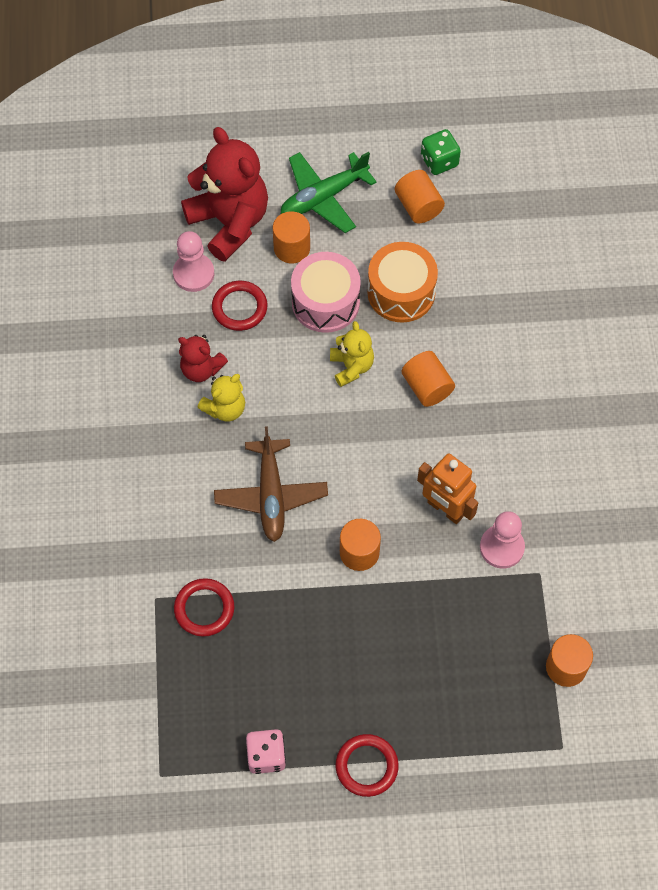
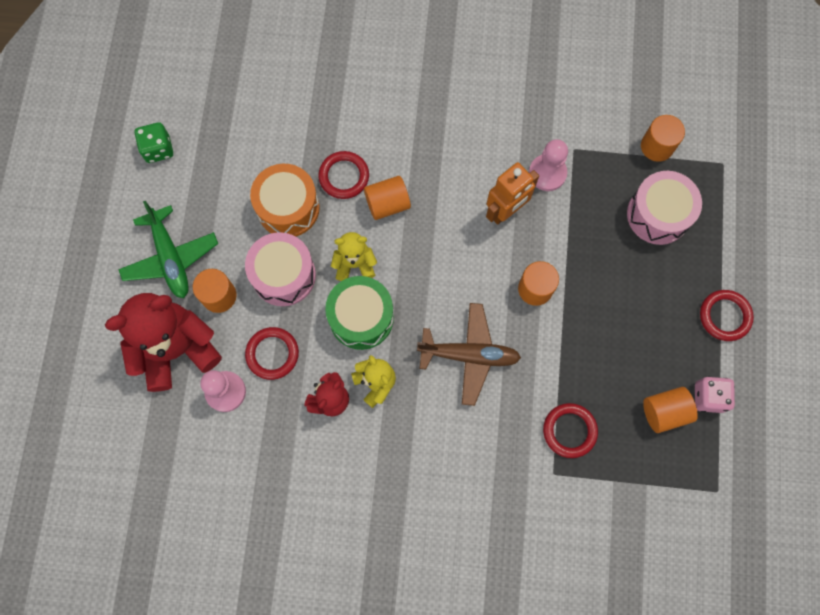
camera: 80 degrees left, 10 degrees up
orange cylinder [395,170,445,224] -> orange cylinder moved to [643,387,698,433]
none -> red ring [319,151,369,199]
none -> green drum [325,276,394,350]
none -> pink drum [627,171,702,245]

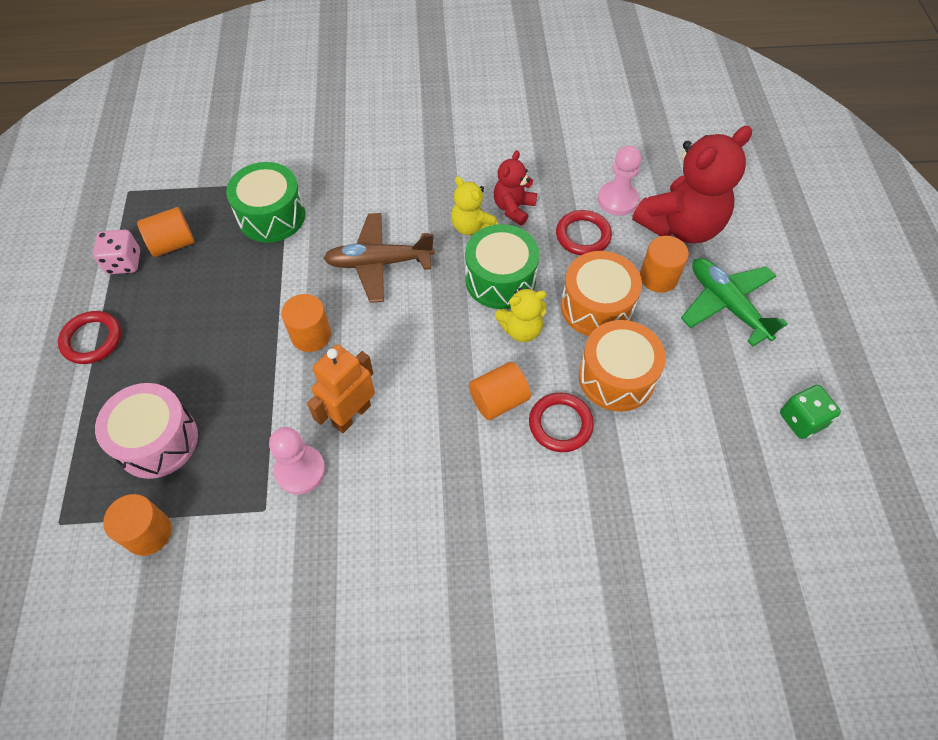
camera: 170 degrees right, 15 degrees down
pink drum [245,232,316,306] -> orange drum [561,251,642,336]
red ring [543,403,598,458] -> green drum [226,162,305,243]

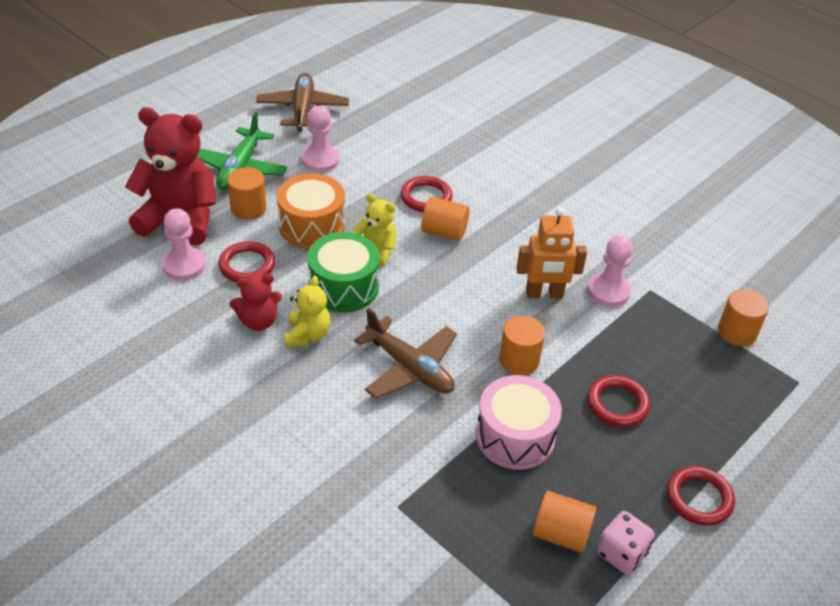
camera: 135 degrees left, 15 degrees down
pink drum [95,383,198,479] -> pink drum moved to [476,375,562,470]
green drum [226,162,305,243] -> none
orange drum [579,320,666,412] -> none
green dice [780,385,841,439] -> brown plane [256,73,349,132]
none -> pink pawn [302,106,340,172]
none -> red ring [587,375,650,427]

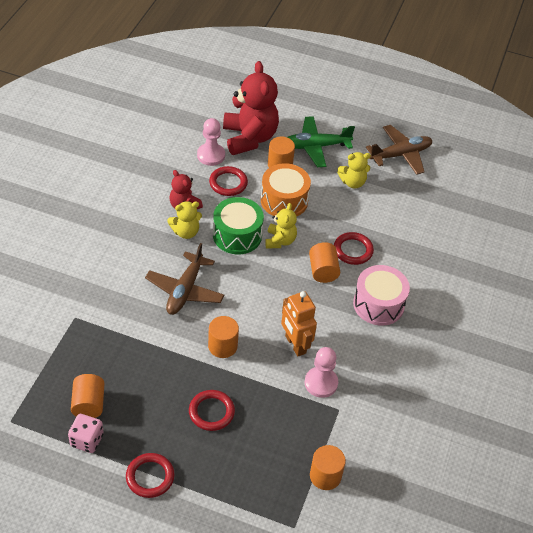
camera: 65 degrees right, 5 degrees up
pink pawn [302,106,340,172] -> yellow teddy bear [337,152,371,189]
pink drum [476,375,562,470] -> pink drum moved to [353,265,410,326]

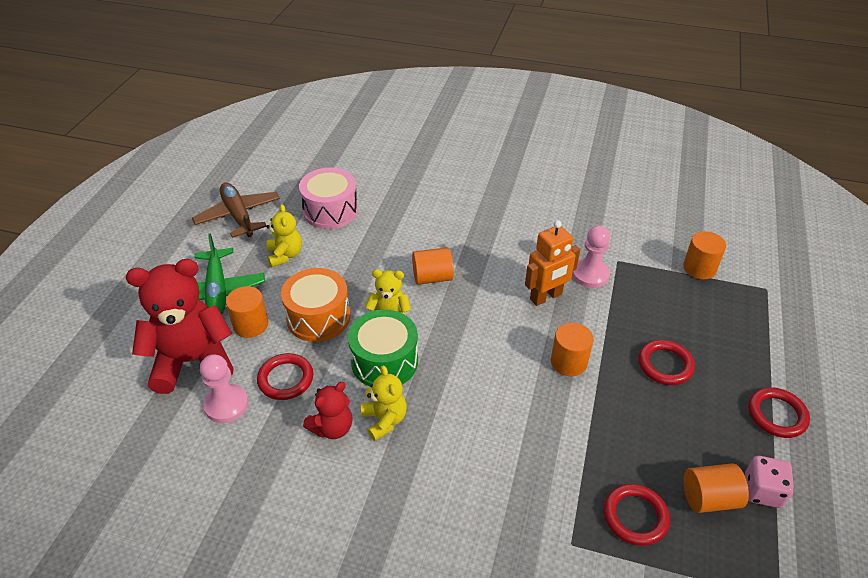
camera: 90 degrees left, 5 degrees down
brown plane [145,243,225,315] -> none
red ring [334,232,374,265] -> red ring moved to [604,484,670,546]
pink drum [353,265,410,326] -> pink drum moved to [299,168,358,229]

